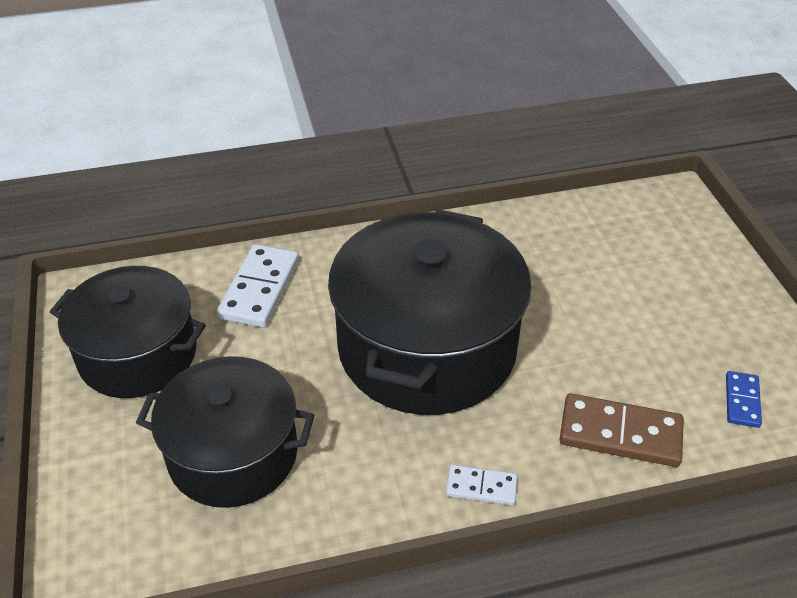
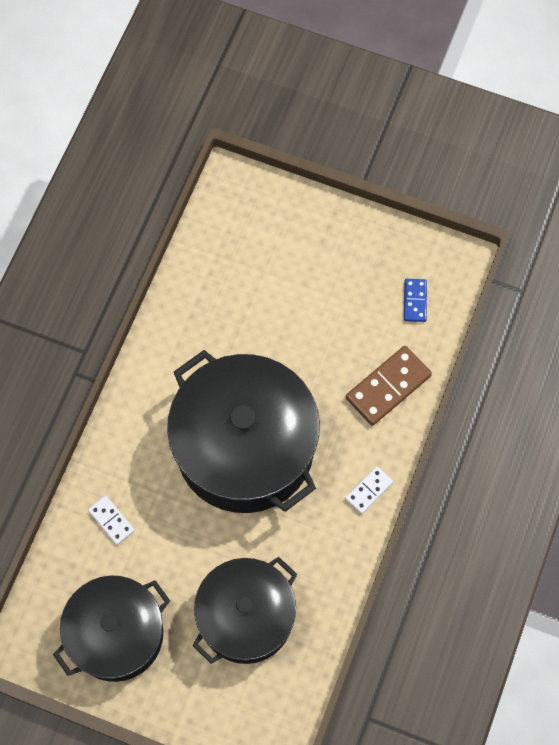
camera: 55 degrees left, 25 degrees up
white domino [217,244,299,328] -> white domino [88,496,135,545], size x0.56
blue domino [726,371,762,428] -> blue domino turned 45 degrees clockwise [404,279,427,322]

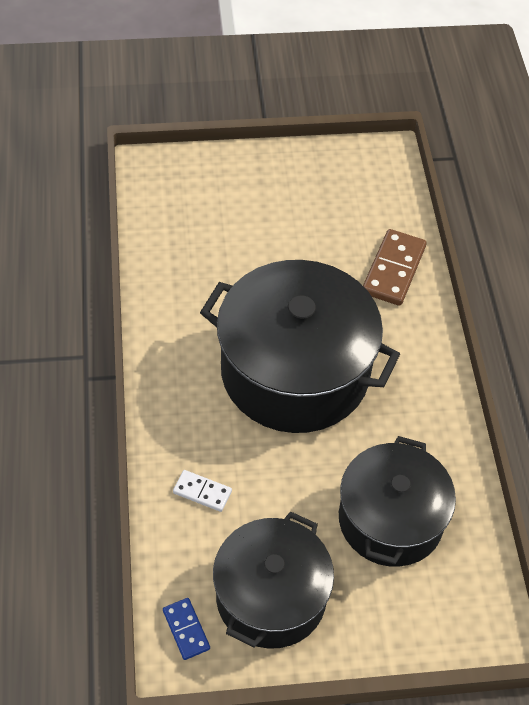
camera: 30 degrees left, 15 degrees down
white domino [345,466,393,514] -> none
blue domino [404,279,427,322] -> blue domino moved to [163,598,210,660]

